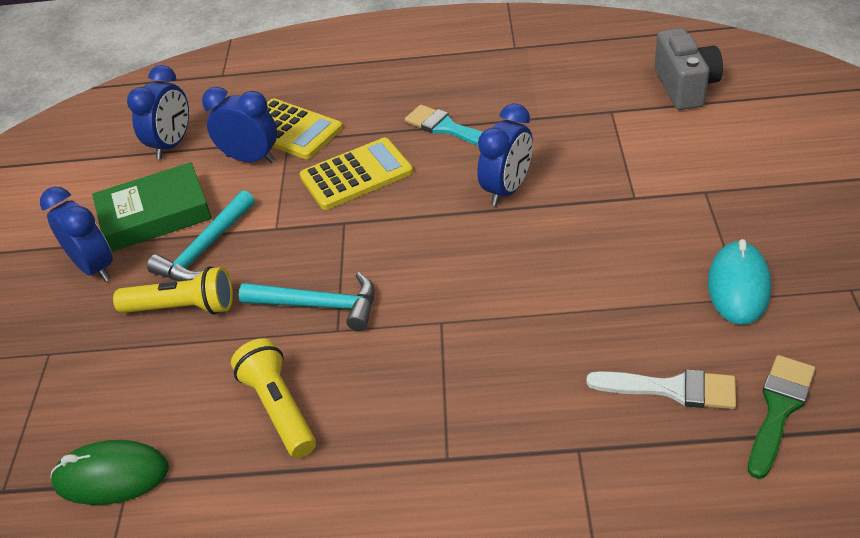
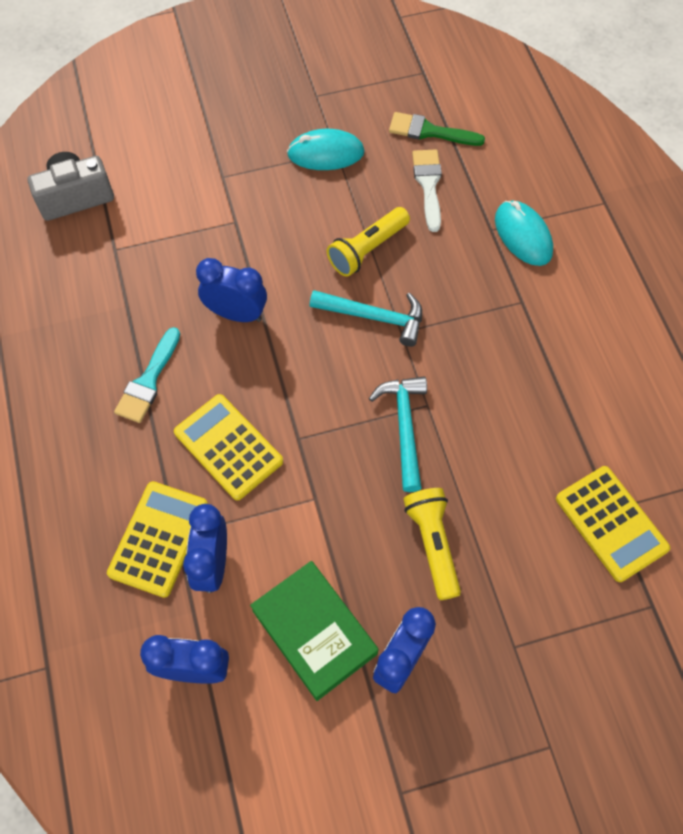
camera: 110 degrees left, 20 degrees up
green mouse [50,440,169,505] -> yellow calculator [556,466,670,582]
turquoise hammer [147,190,255,281] -> turquoise hammer moved to [310,290,422,347]
yellow flashlight [231,338,316,458] -> yellow flashlight moved to [327,207,410,277]
none -> turquoise mouse [495,200,553,266]

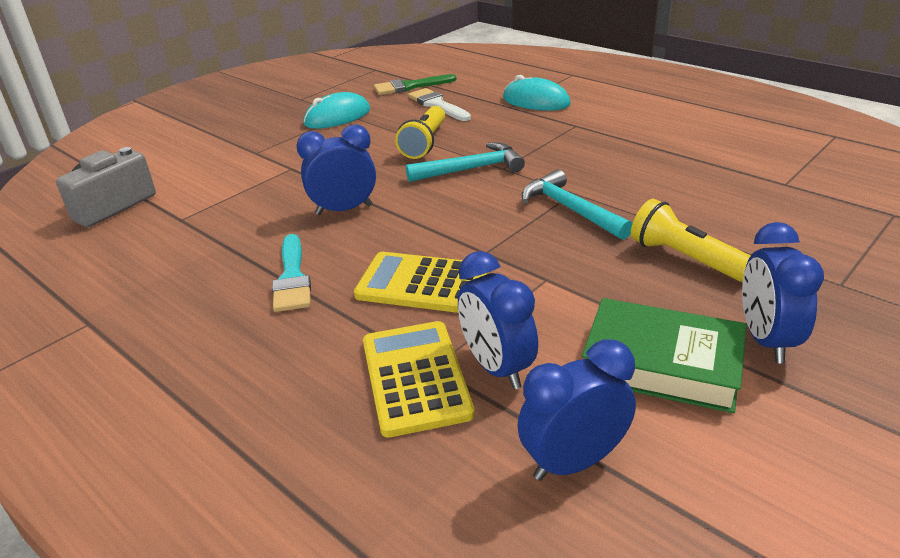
camera: 30 degrees left, 30 degrees down
yellow calculator [556,466,670,582] -> none

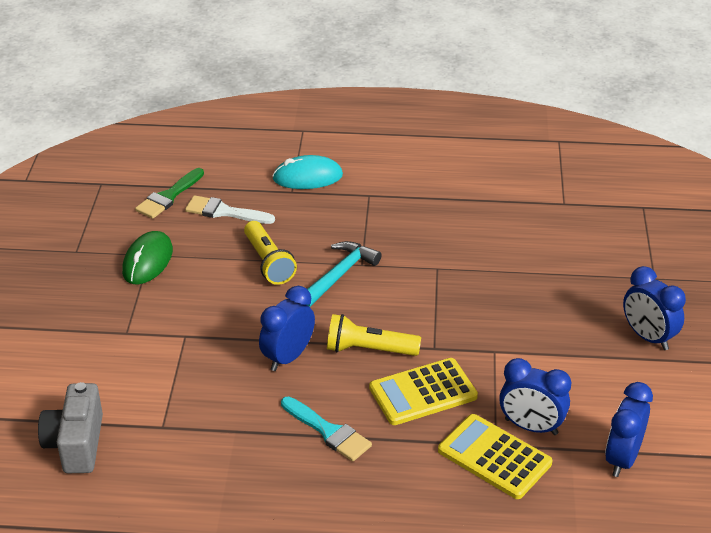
camera: 40 degrees left, 5 degrees up
turquoise mouse [303,92,370,129] -> green mouse [122,231,173,285]
turquoise hammer [522,169,633,240] -> none
green book [582,298,746,413] -> none
yellow flashlight [631,199,751,282] -> yellow flashlight moved to [327,314,421,356]

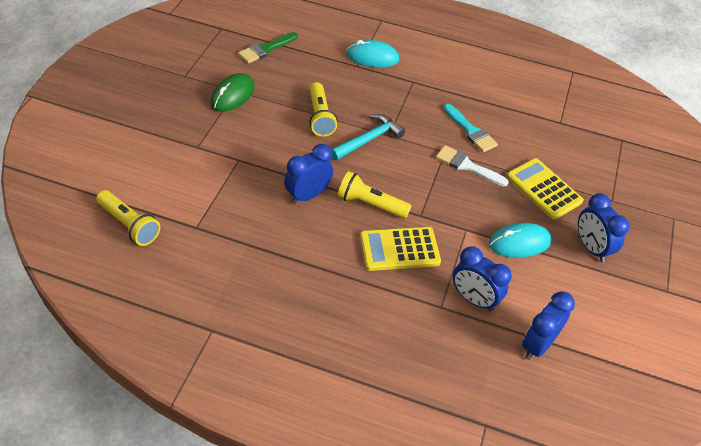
camera: 10 degrees right, 10 degrees up
grey camera [38,382,103,473] -> yellow flashlight [96,190,160,246]
white brush [185,195,275,224] -> white brush moved to [436,145,509,186]
turquoise brush [281,396,372,461] -> turquoise brush moved to [444,104,498,152]
yellow calculator [438,414,552,499] -> yellow calculator moved to [506,158,584,220]
none -> turquoise mouse [489,223,552,258]

